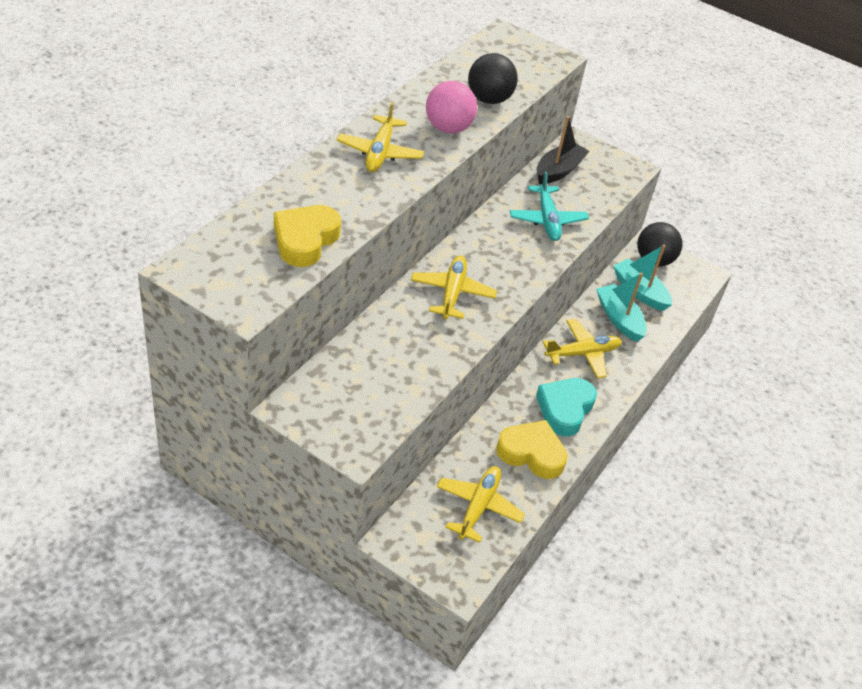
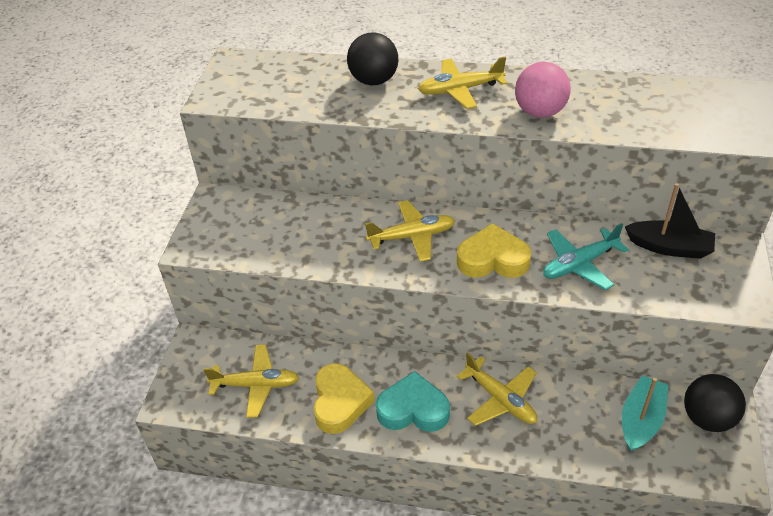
camera: 75 degrees right, 0 degrees up
yellow heart [274,205,341,267] -> yellow heart moved to [457,223,531,278]
black ball [468,53,518,104] -> black ball moved to [347,32,398,86]
turquoise boat [596,273,647,342] -> none

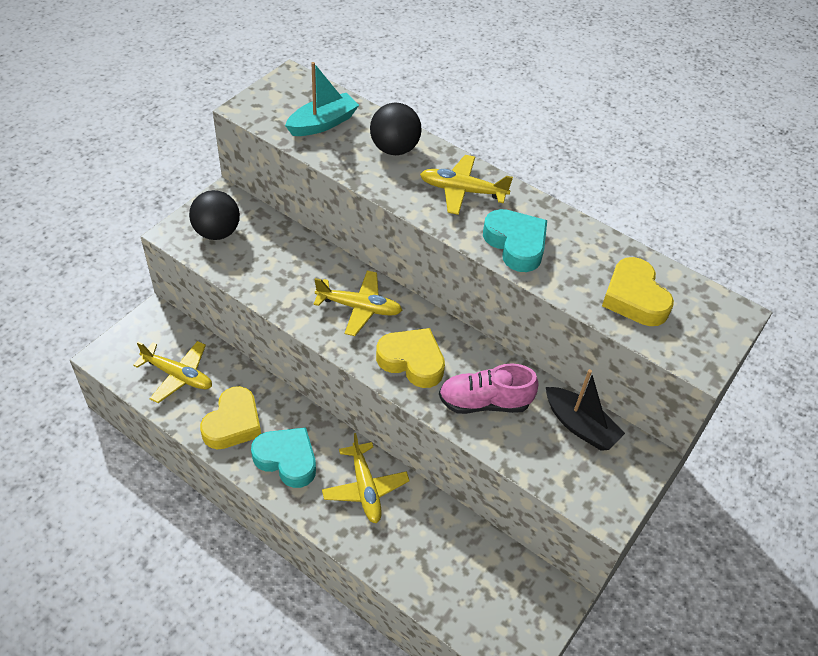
camera: 20 degrees right, 5 degrees up
pink ball [515,62,571,118] -> turquoise heart [483,209,547,272]
turquoise plane [543,223,629,290] -> pink shoe [439,364,539,414]
turquoise boat [622,375,668,452] -> turquoise boat moved to [285,62,359,136]
black ball [684,374,746,432] -> black ball moved to [189,190,240,240]
none -> yellow heart [602,257,674,326]

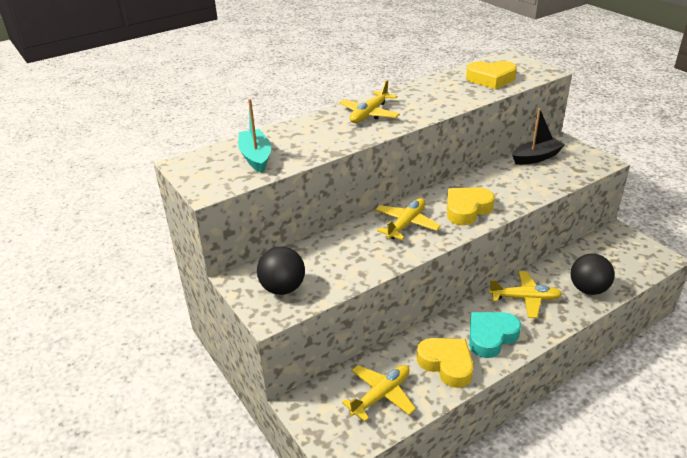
camera: 65 degrees left, 15 degrees down
black ball [370,103,422,155] -> black ball moved to [571,254,615,295]
pink shoe [439,364,539,414] -> none
turquoise heart [483,209,547,272] -> none

